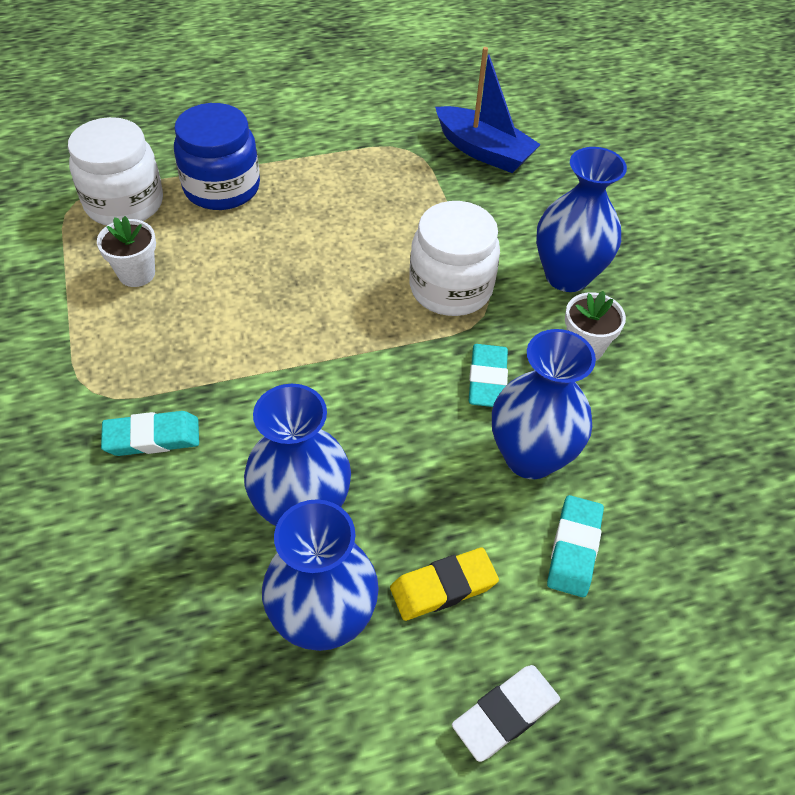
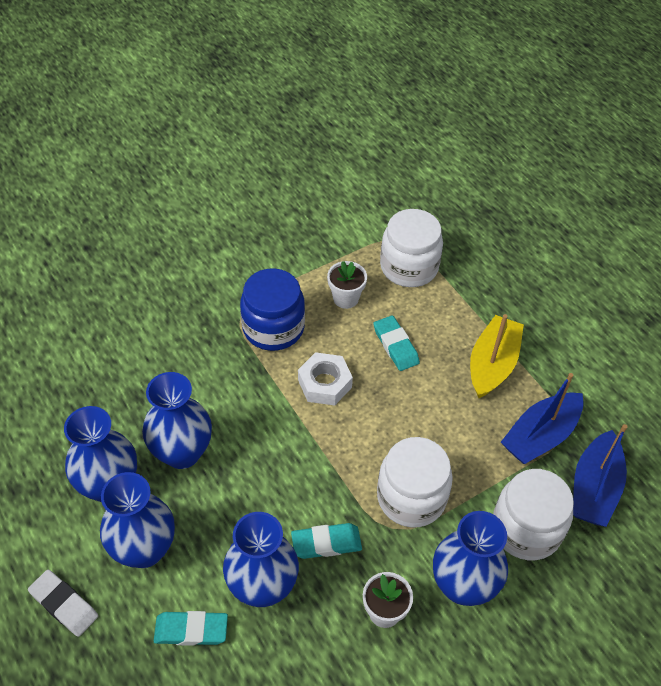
camera: 75 degrees right, 0 degrees up
turquoise eraser [101,411,199,456] -> turquoise eraser moved to [373,315,420,371]
blue jar [174,103,260,210] -> blue jar moved to [240,269,305,351]
yellow eraser [390,548,499,621] -> blue vase [100,472,175,568]
none -> white nut [298,352,353,406]
none -> yellow boat [470,314,524,398]
none -> white jar [493,469,574,560]
none -> blue boat [501,373,584,464]

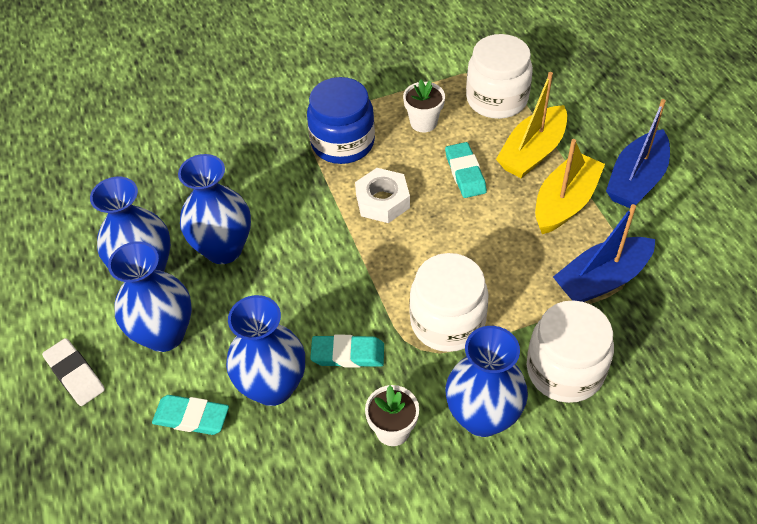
camera: 15 degrees right, 0 degrees up
blue boat [573,424,628,527] -> blue boat moved to [606,99,670,208]
none -> yellow boat [496,72,567,178]

